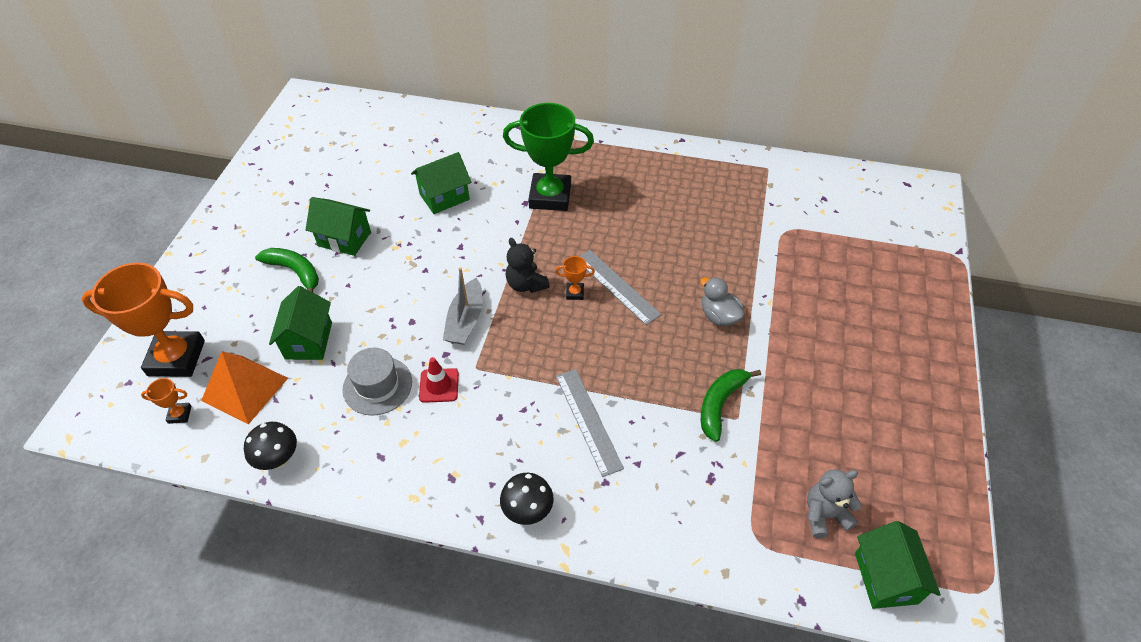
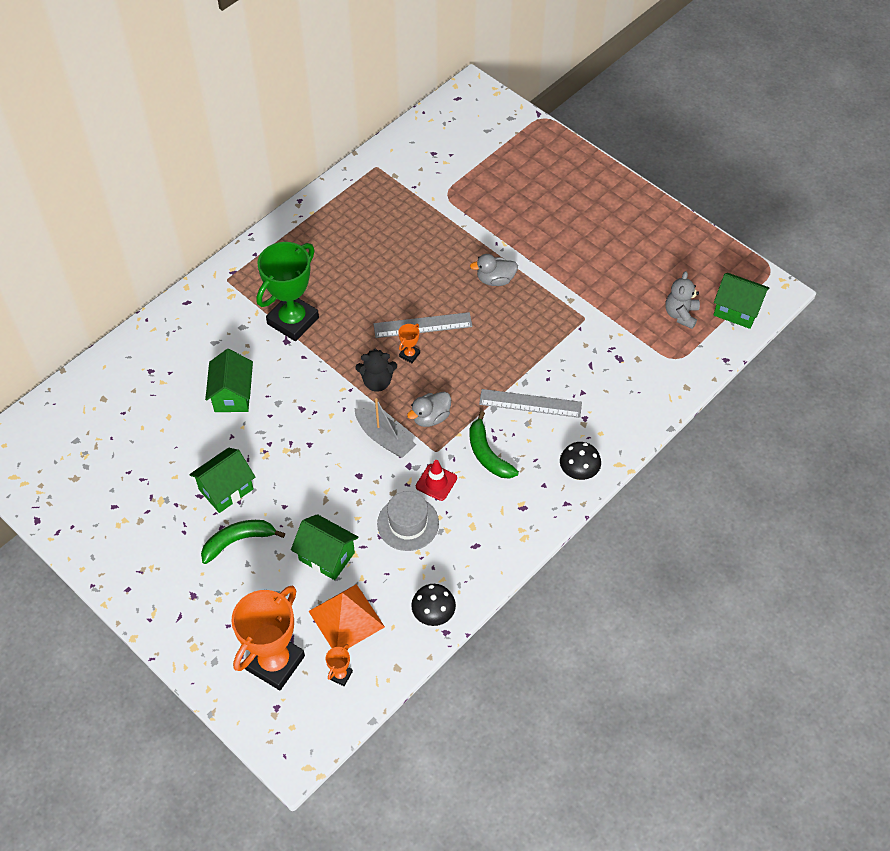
camera: 60 degrees left, 5 degrees up
green banana [701,369,761,442] -> green banana moved to [470,411,519,479]
none -> grey duck [407,391,451,427]

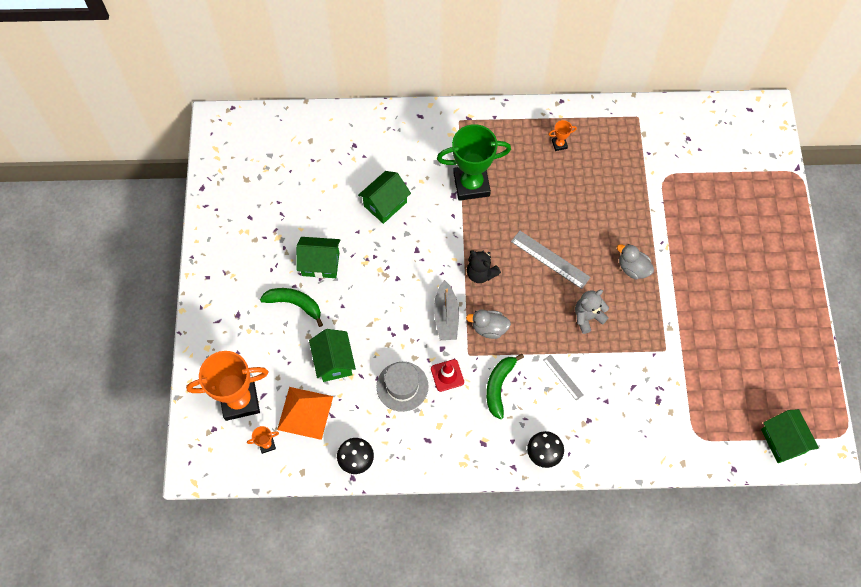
camera: 45 degrees right, 10 degrees up
orange trophy [398,324,420,363] -> orange trophy moved to [548,120,577,151]
grey ruler [479,389,582,418] -> grey ruler [544,355,583,401], size x0.58
grey teddy bear [665,271,700,329] -> grey teddy bear moved to [575,290,609,334]

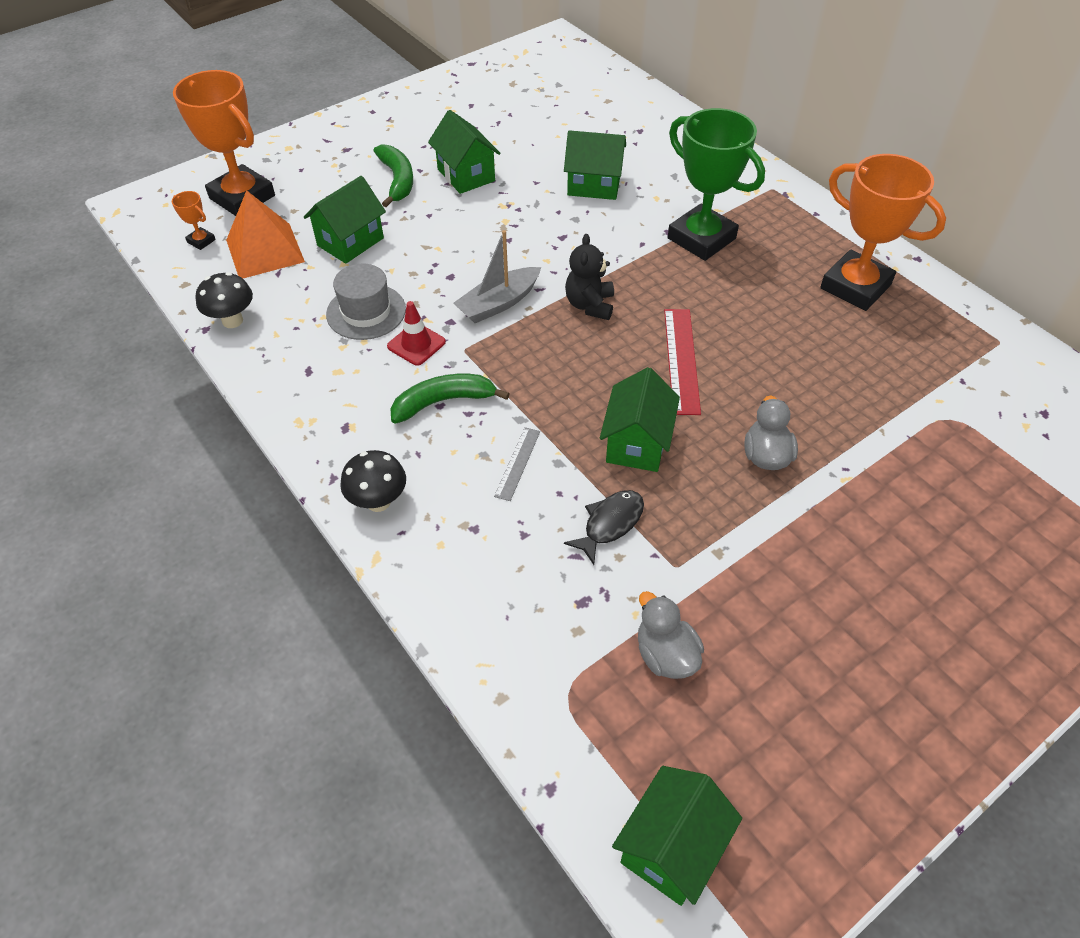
camera: 55 degrees right, 15 degrees down
grey duck [466,309,511,339] -> grey duck moved to [638,591,704,679]
grey ruler [511,231,591,289] -> red ruler [664,309,701,415]
orange trophy [548,120,577,151] -> orange trophy [820,154,946,311], size x2.44
grey teddy bear [575,290,609,334] -> green house [600,367,680,472]
none -> black fish [564,490,644,565]

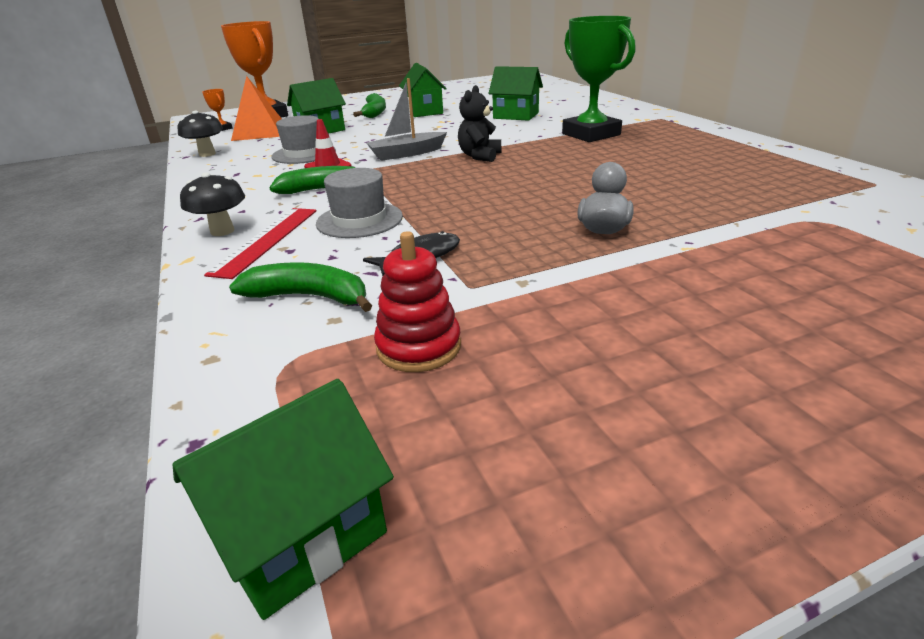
camera: 15 degrees right, 20 degrees down
grey ruler [494,427,540,501] -> grey hat [316,168,403,238]
green house [600,367,680,472] -> none
grey duck [638,591,704,679] -> red stacking toy [374,231,461,372]
red ruler [664,309,701,415] -> red ruler moved to [204,208,316,279]
orange trophy [820,154,946,311] -> none
none -> green banana [229,262,372,312]

